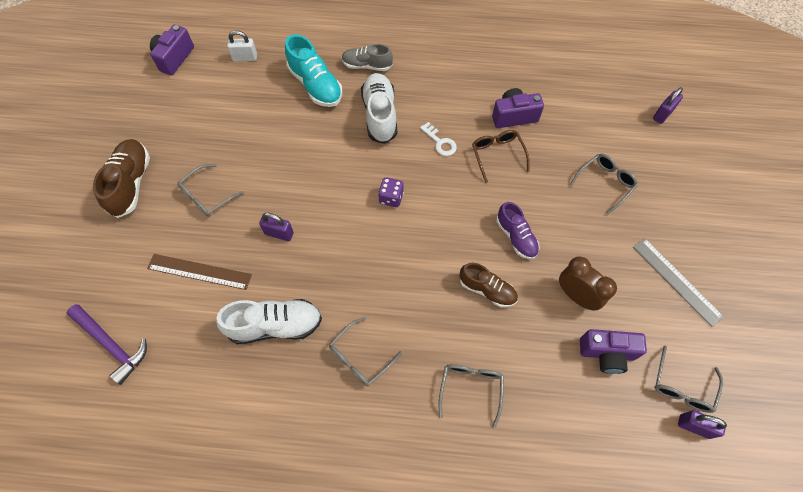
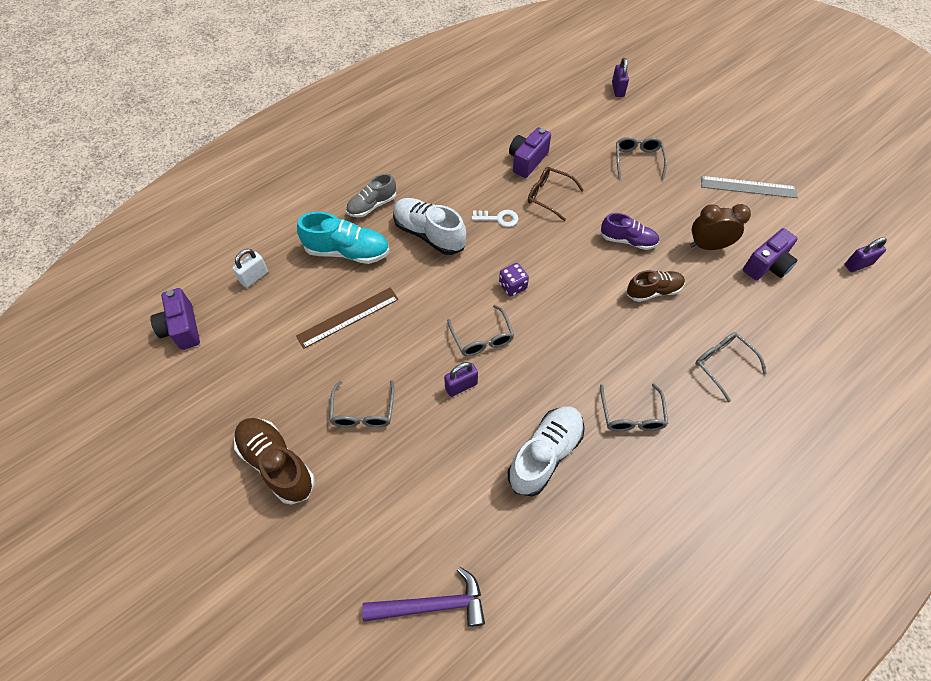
camera: 45 degrees left, 5 degrees down
brown ruler [147,254,252,290] -> brown ruler moved to [296,288,399,349]
grey glasses [654,345,723,413] -> grey glasses moved to [447,305,514,356]

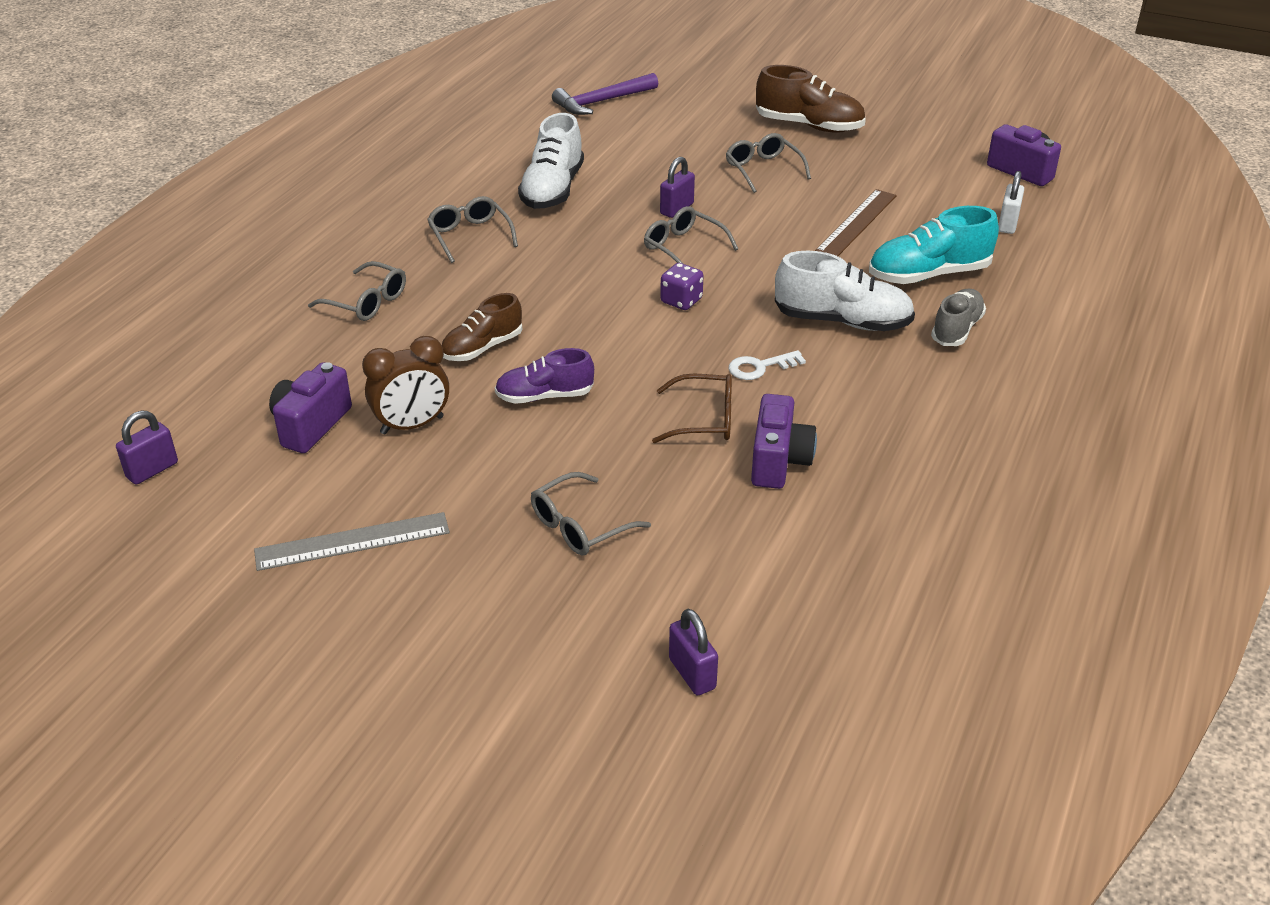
camera: 155 degrees right, 20 degrees down
grey glasses [616,137,667,179] -> grey glasses turned 75 degrees clockwise [531,472,651,556]

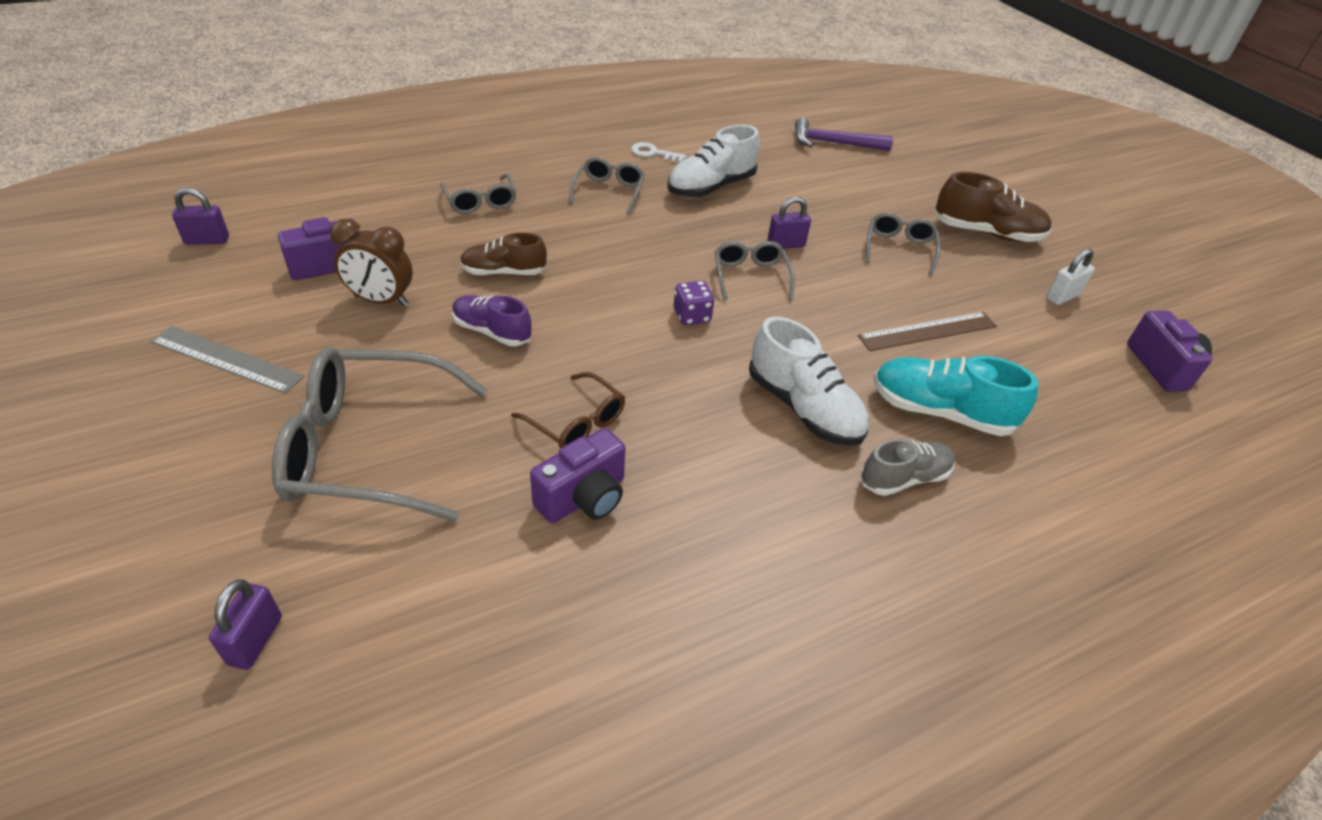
camera: 35 degrees right, 5 degrees up
grey glasses [531,472,651,556] -> grey glasses [272,347,488,522], size x1.95
white key [729,350,806,380] -> white key moved to [631,142,686,163]
brown shoe [756,65,866,133] -> brown shoe turned 45 degrees counterclockwise [934,172,1052,242]
white padlock [998,171,1024,234] -> white padlock moved to [1046,248,1095,305]

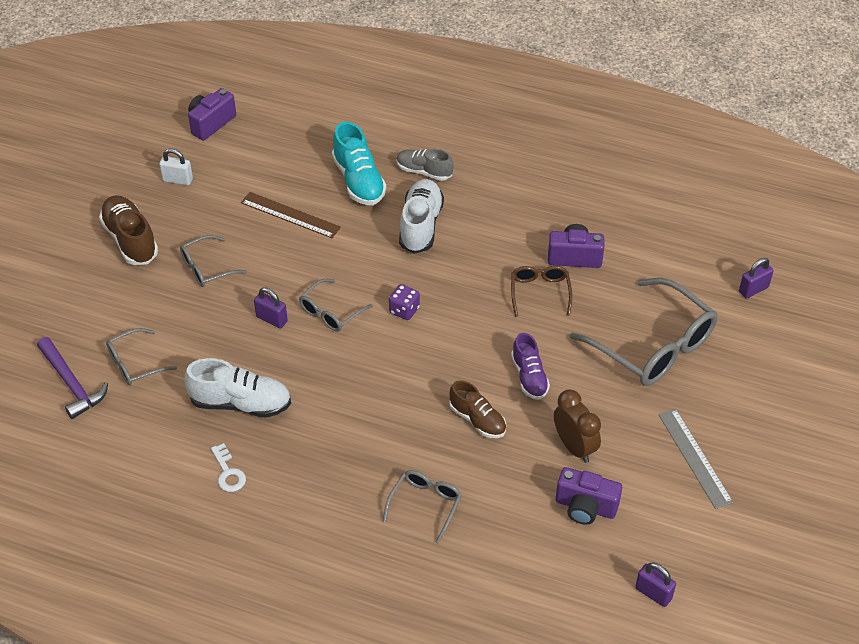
camera: 130 degrees left, 5 degrees up
grey glasses [569,157,645,214] -> grey glasses moved to [106,328,177,386]

